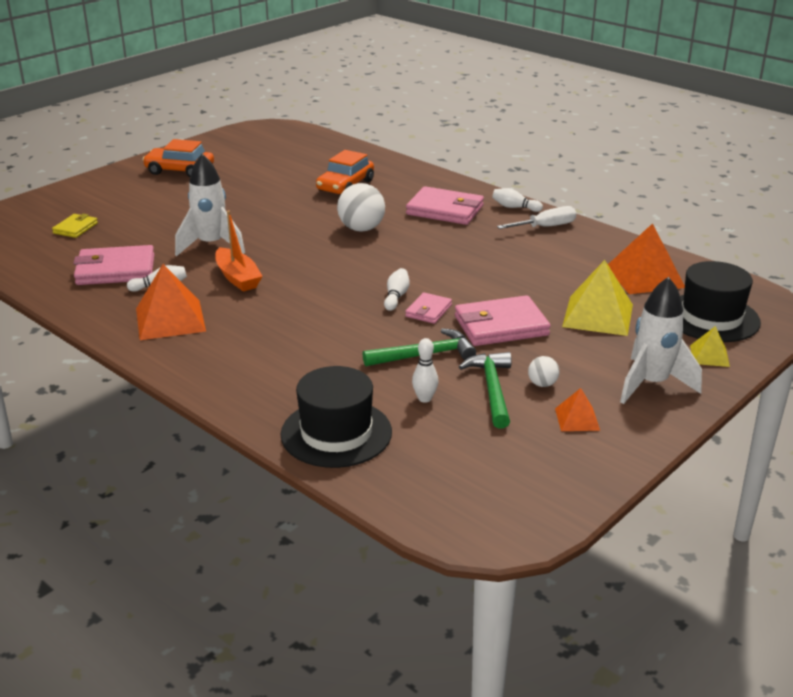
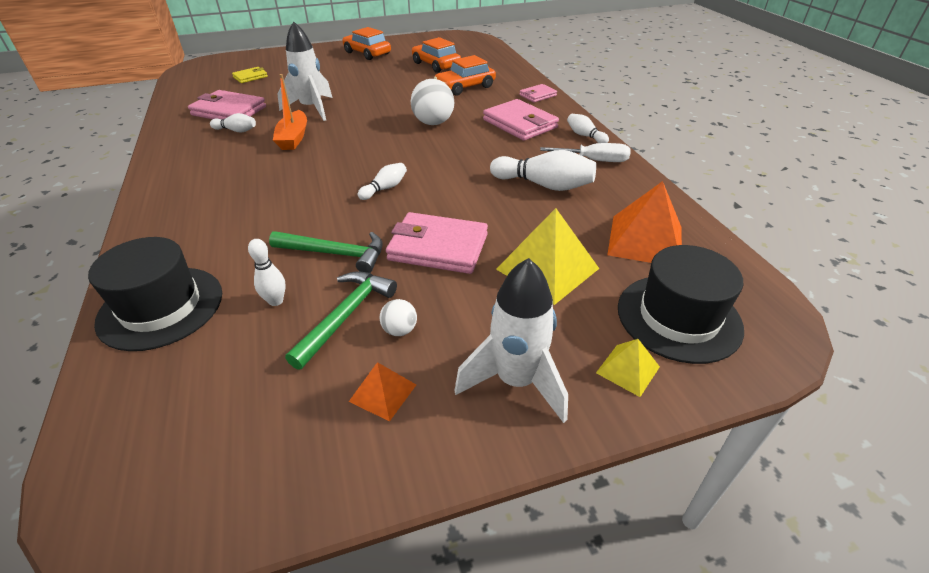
camera: 30 degrees right, 10 degrees up
orange pyramid [136,264,206,340] -> none
pink wallet [405,292,452,324] -> pink wallet moved to [519,84,557,102]
none -> orange car [412,37,461,73]
none -> white bowling pin [490,150,596,191]

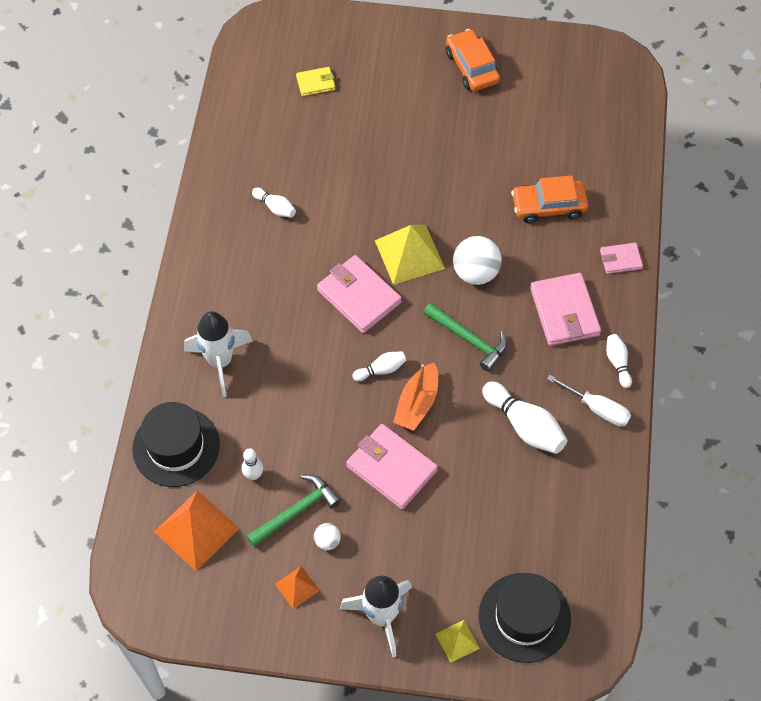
camera: 25 degrees right, 20 degrees up
pink wallet [188,90,266,120] -> pink wallet moved to [317,255,402,333]
green hammer [269,231,383,273] -> green hammer moved to [423,303,507,372]
orange boat [273,74,307,150] -> orange boat moved to [393,362,438,431]
white rocket [277,21,333,121] -> white rocket moved to [184,311,253,397]
orange car [412,37,461,73] -> none
yellow pyramid [496,208,599,305] -> yellow pyramid moved to [375,225,445,285]
orange pyramid [607,181,682,263] -> orange pyramid moved to [154,490,240,571]

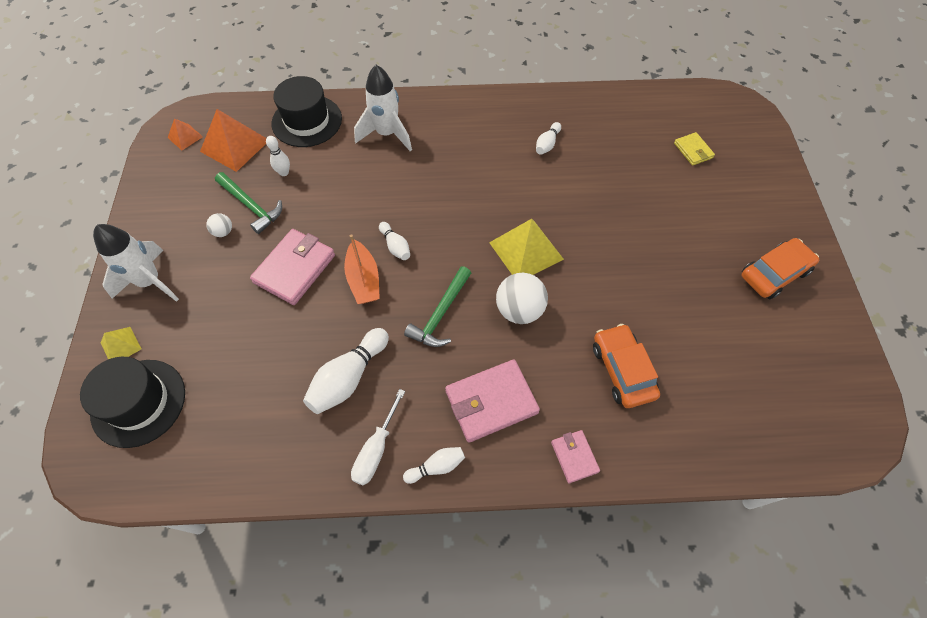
camera: 80 degrees right, 0 degrees up
orange pyramid [275,566,320,609] -> orange pyramid moved to [167,118,203,150]
pink wallet [317,255,402,333] -> none
orange boat [393,362,438,431] -> orange boat turned 120 degrees counterclockwise [344,234,380,304]

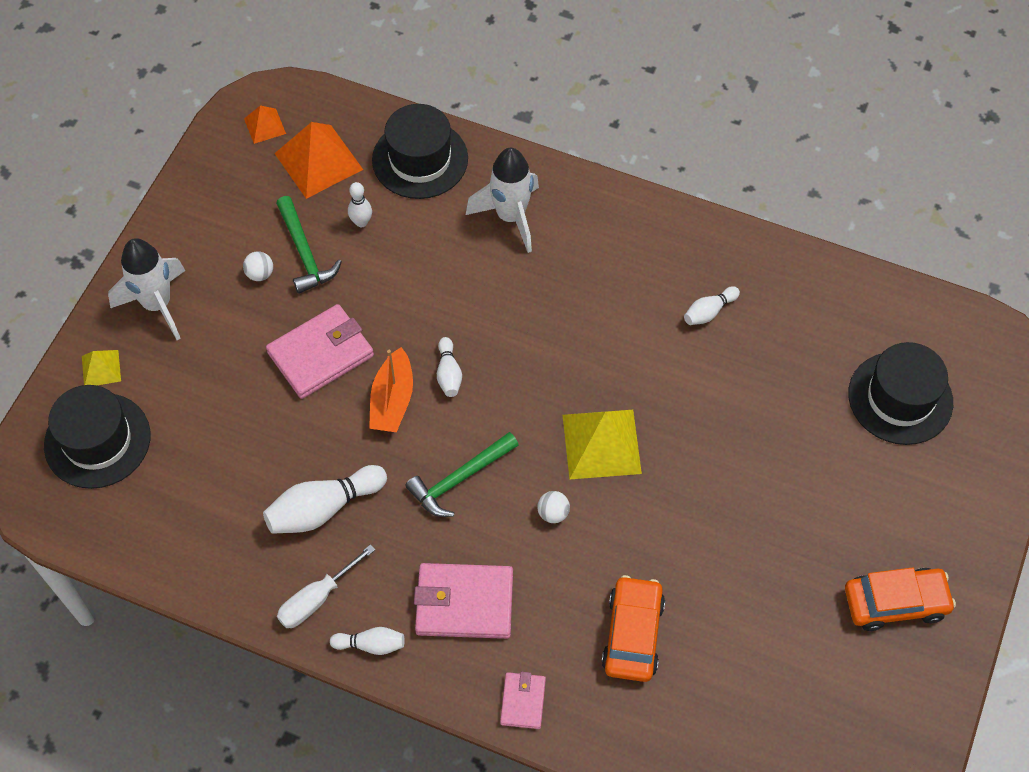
camera: 25 degrees right, 0 degrees up
white ball [496,273,548,324] -> white ball [537,491,570,523], size x0.50
yellow wallet [674,132,715,166] -> black hat [848,342,953,445]

